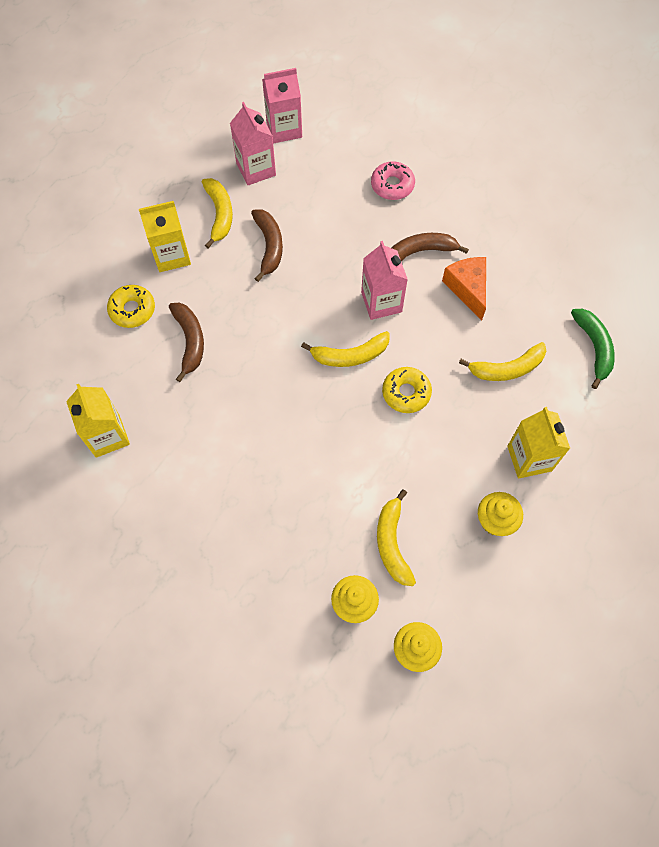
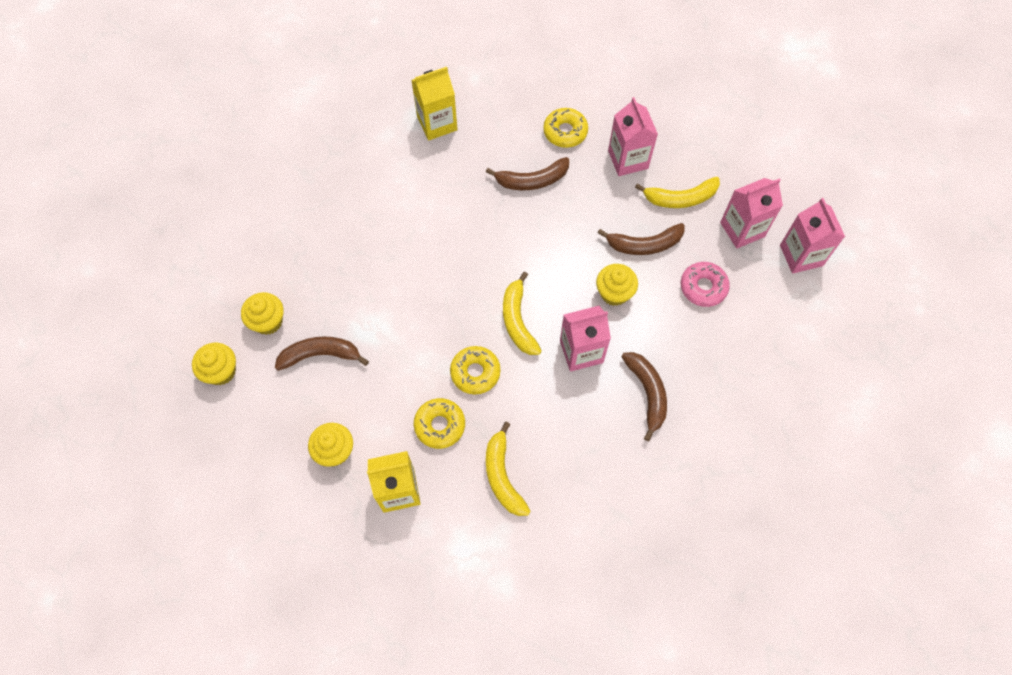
camera: 90 degrees right, 0 degrees up
yellow carton [139,201,191,272] -> pink carton [608,97,658,176]
pink donut [371,161,415,200] -> pink donut moved to [681,262,730,307]
yellow banana [377,489,416,586] -> brown banana [275,336,369,371]
orange cheese [442,257,486,320] -> none
green banana [571,309,615,389] -> none
none -> yellow donut [414,398,465,449]
none -> yellow cupcake [596,264,638,306]

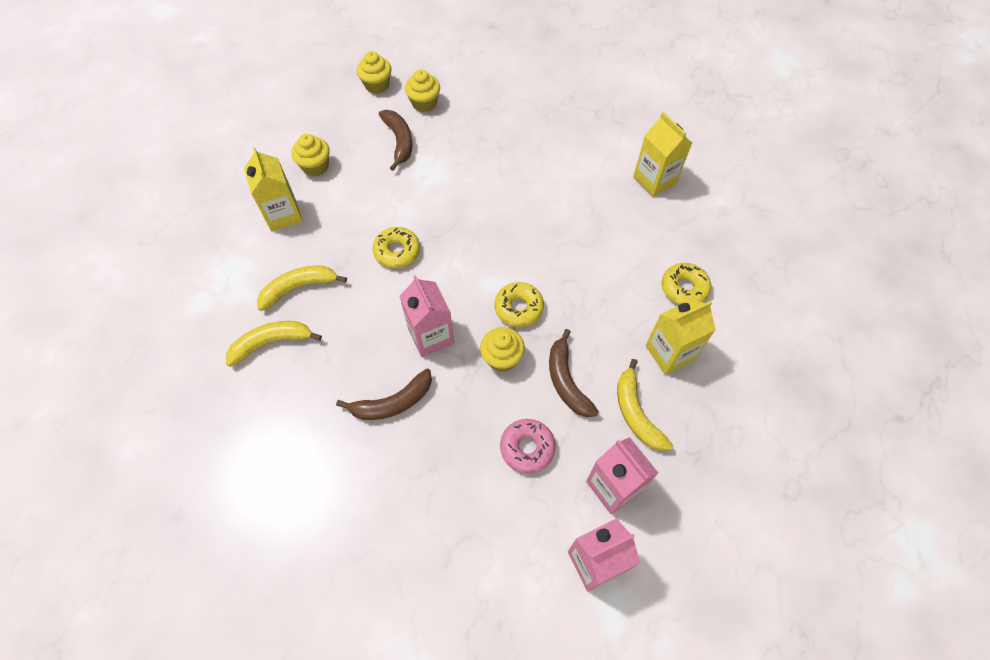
camera: 80 degrees right, 5 degrees down
yellow donut [414,398,465,449] -> yellow donut moved to [494,282,544,327]
brown banana [486,157,569,190] -> none
yellow banana [503,272,542,355] -> yellow banana moved to [226,321,322,367]
pink carton [608,97,658,176] -> yellow carton [645,299,716,375]

